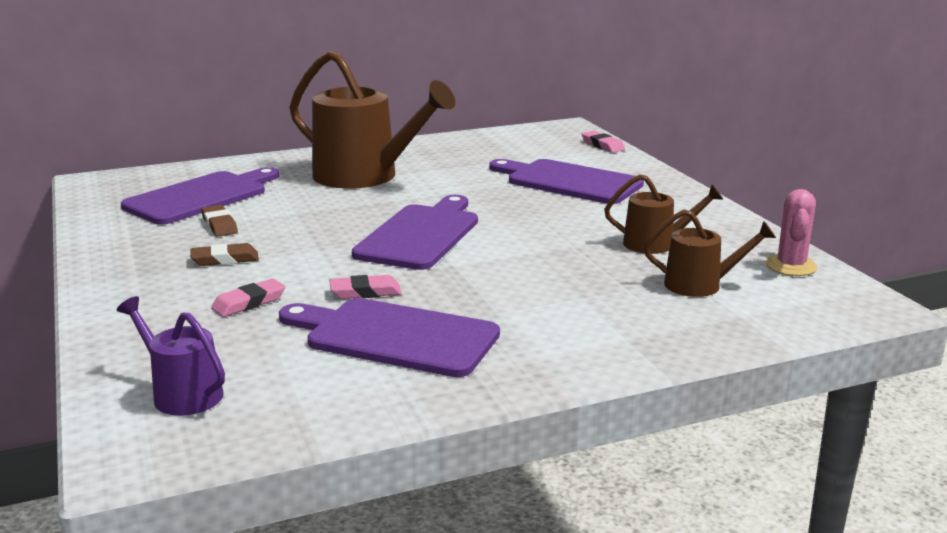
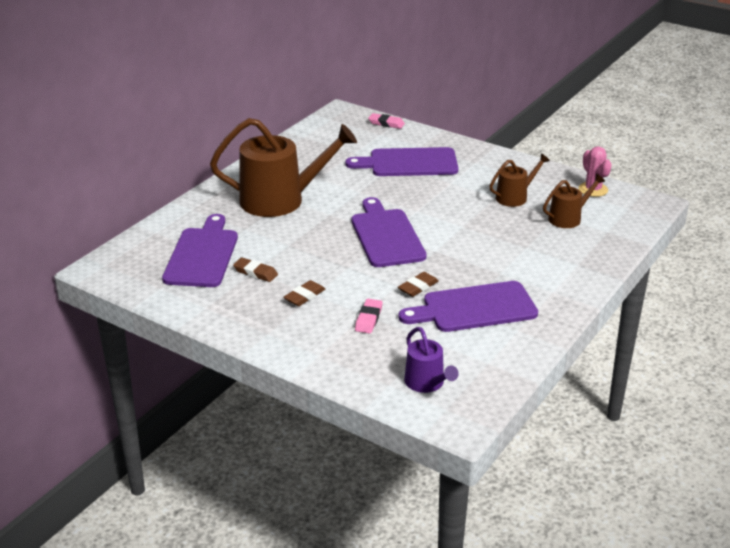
camera: 35 degrees left, 10 degrees up
purple watering can [117,296,225,416] -> purple watering can turned 120 degrees counterclockwise [404,327,459,393]
pink eraser [329,275,402,299] -> brown eraser [398,272,439,297]

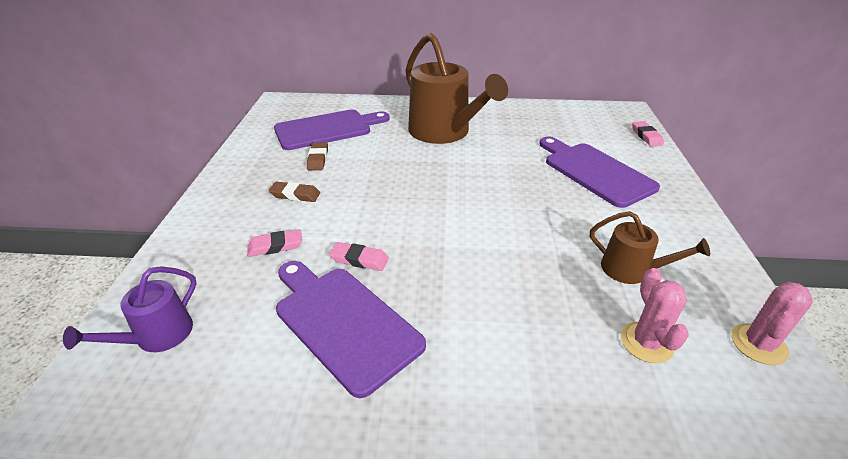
camera: 60 degrees right, 5 degrees up
purple cutting board [352,197,427,267] -> none
brown eraser [398,272,439,297] -> pink eraser [329,242,389,271]
brown watering can [543,174,605,228] -> pink cactus [621,268,689,363]

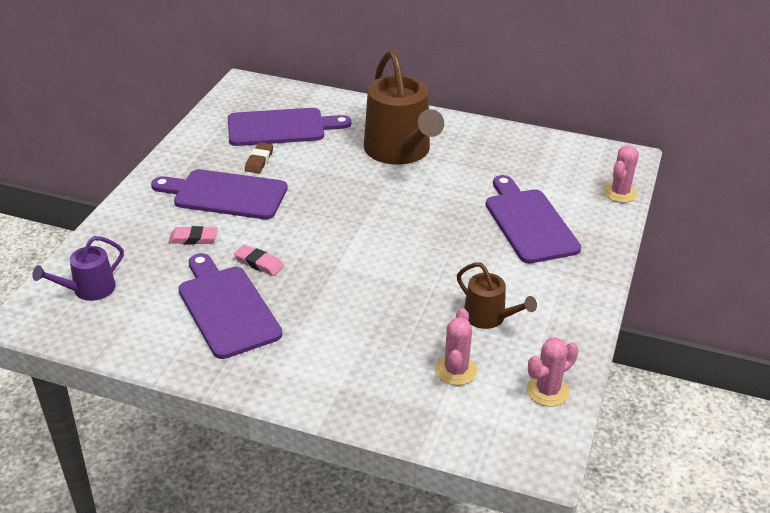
camera: 15 degrees right, 0 degrees up
brown eraser [269,182,320,202] -> purple cutting board [151,169,288,219]
pink eraser [632,121,664,146] -> pink cactus [603,145,639,203]

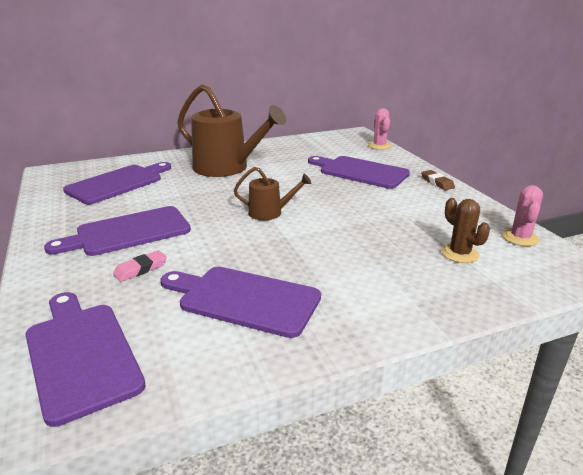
camera: 40 degrees left, 10 degrees down
purple watering can [32,236,124,301] -> purple cutting board [25,292,146,427]
pink eraser [234,245,284,276] -> none
brown eraser [245,142,273,173] -> brown eraser moved to [421,170,455,190]
pink cactus [435,308,477,385] -> brown cactus [441,198,490,263]
brown watering can [457,262,537,329] -> brown watering can moved to [234,167,311,220]

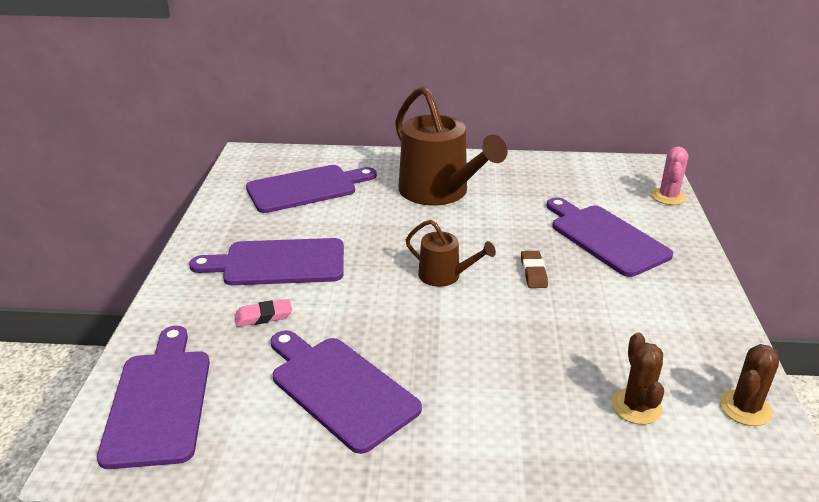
camera: 25 degrees right, 5 degrees up
brown eraser [421,170,455,190] -> brown eraser moved to [521,251,548,288]
pink cactus [502,185,543,246] -> brown cactus [720,344,779,426]

